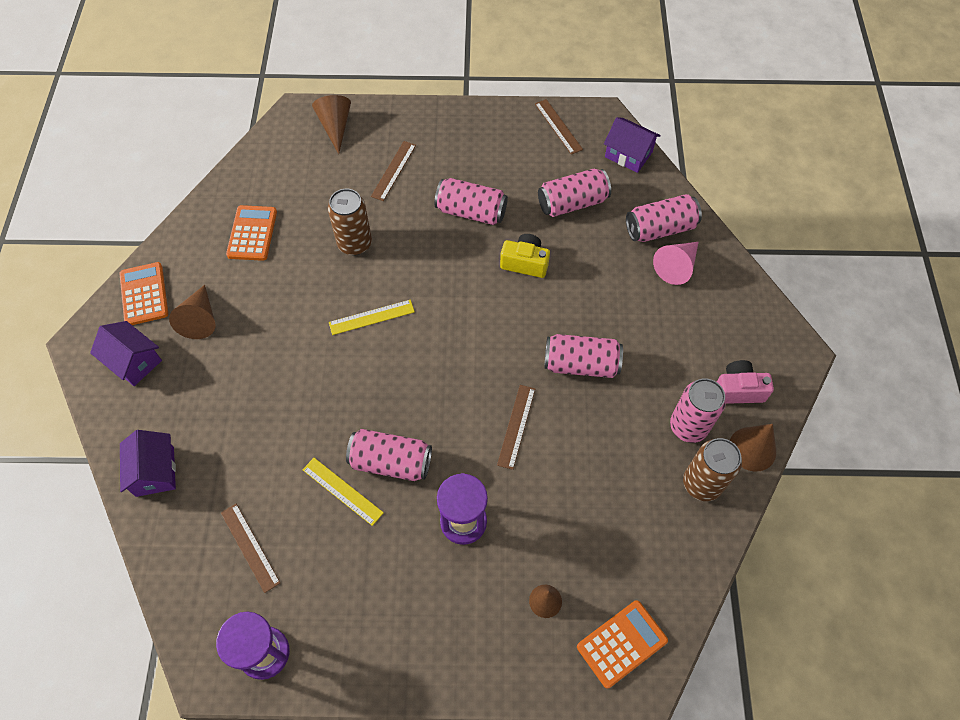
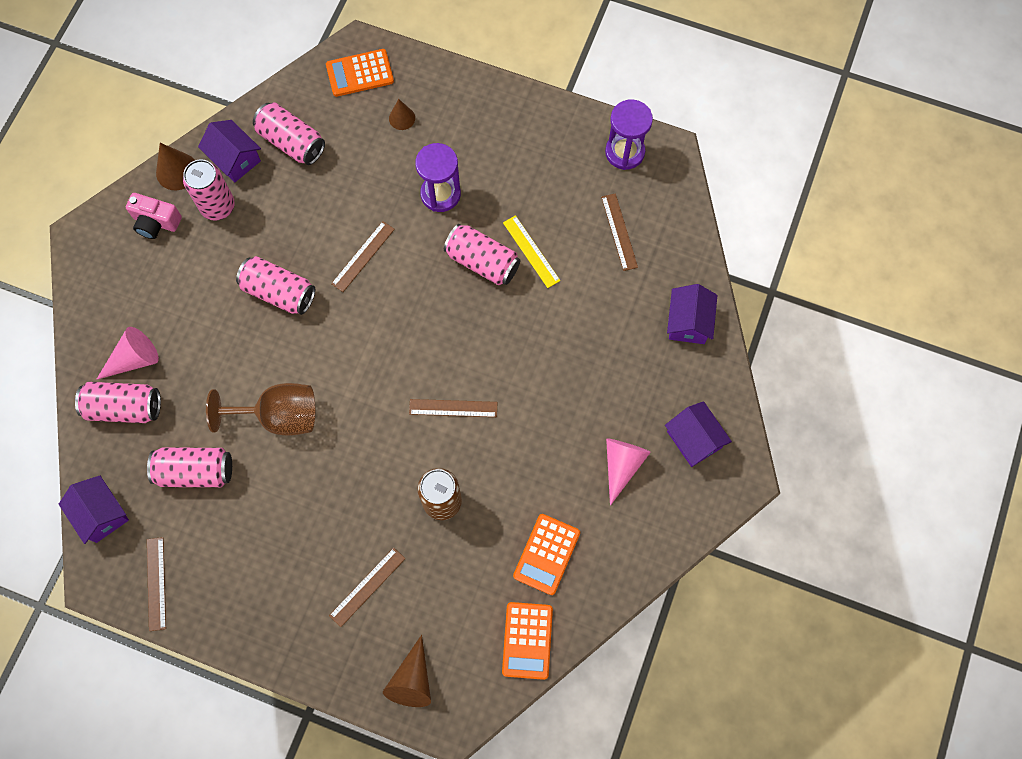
camera: 160 degrees left, 10 degrees up
orange calculator [120,262,168,325] -> orange calculator moved to [502,602,553,680]
brown cone [169,285,215,339] -> pink cone [606,438,651,506]
yellow ruler [329,300,415,335] -> brown ruler [409,399,497,417]
pink can [434,178,508,225] -> pink can moved to [253,103,325,165]
yellow camera [500,234,550,278] -> brown goblet [206,383,315,436]
brown can [683,438,742,501] -> purple house [198,120,261,182]

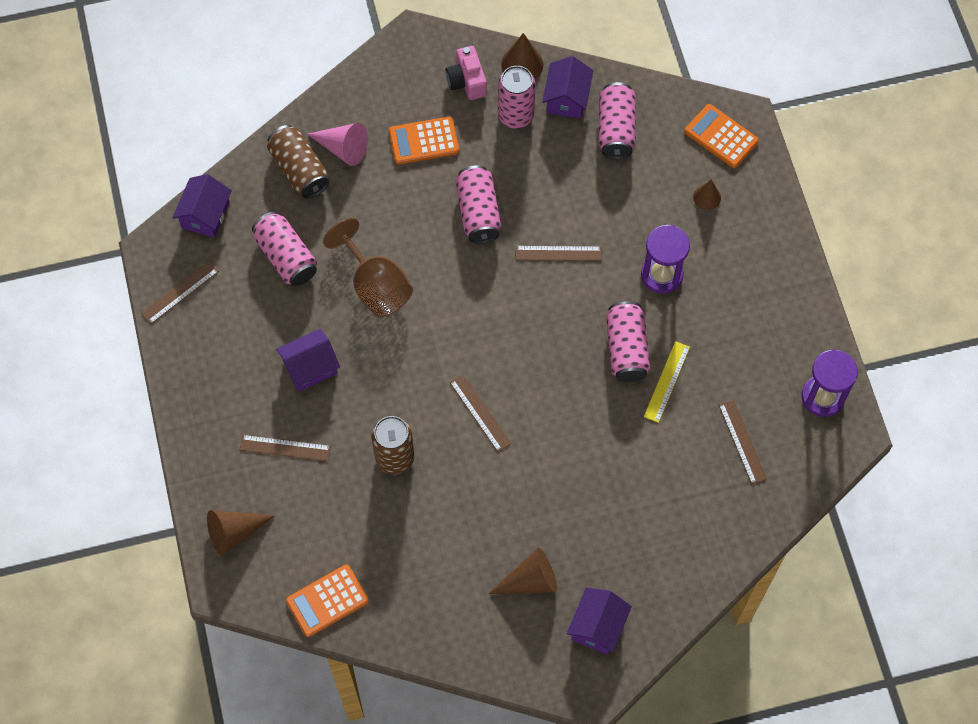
camera: 55 degrees right, 5 degrees down
pink can [75,382,161,423] -> brown can [267,125,329,199]
orange calculator [513,514,580,595] -> orange calculator moved to [389,117,459,164]
brown ruler [601,193,638,271] -> brown ruler turned 60 degrees counterclockwise [719,400,767,484]
pink cone [606,438,651,506] -> brown cone [488,548,557,594]
purple house [667,284,718,344] -> purple house moved to [276,329,340,392]

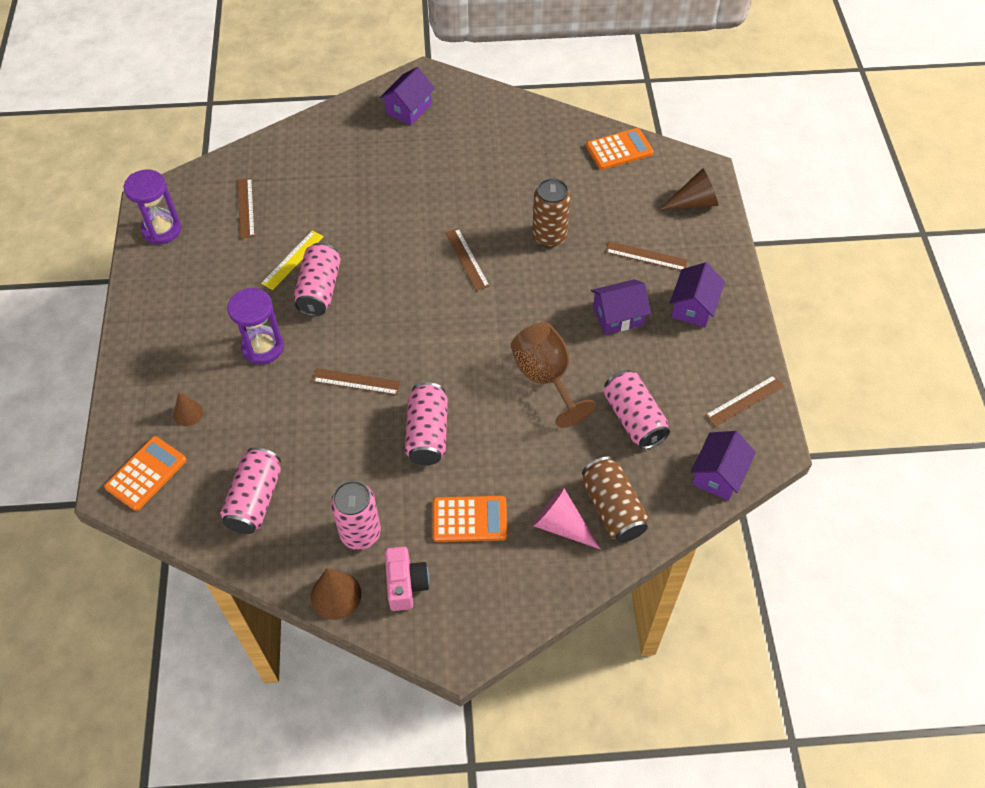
camera: 170 degrees left, 10 degrees down
brown cone [488,548,557,594] -> none
purple house [542,56,593,118] -> purple house moved to [669,262,725,327]
orange calculator [684,104,759,168] -> orange calculator turned 105 degrees counterclockwise [104,436,186,511]

